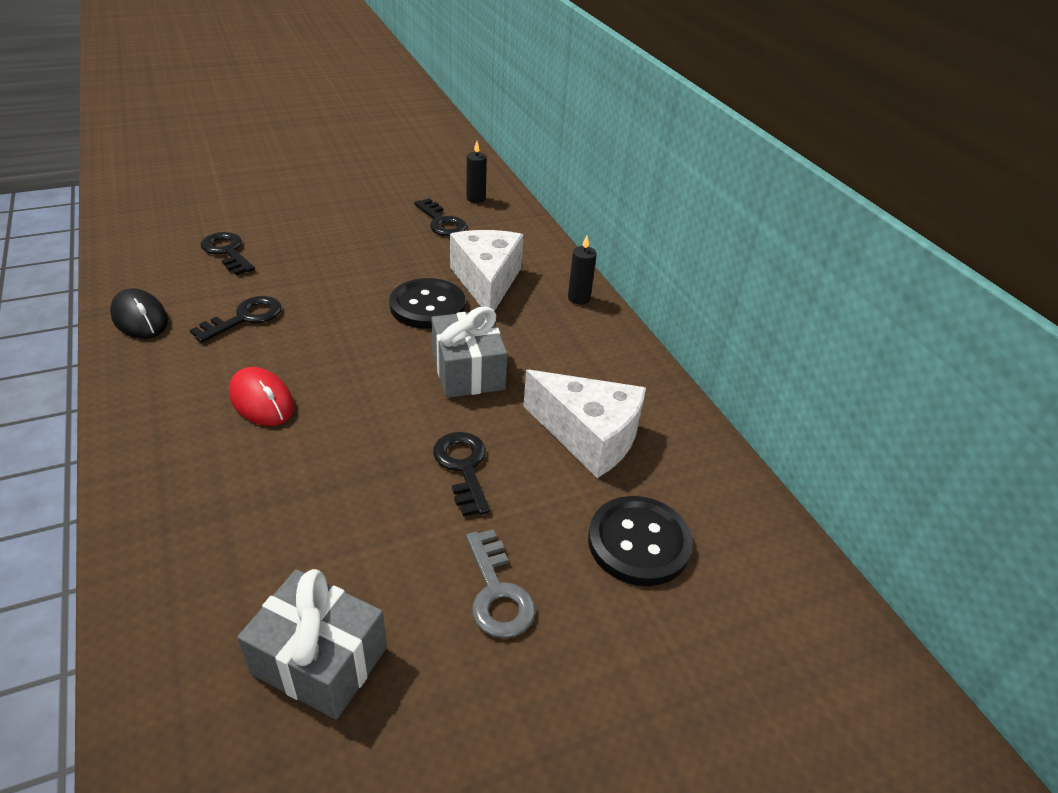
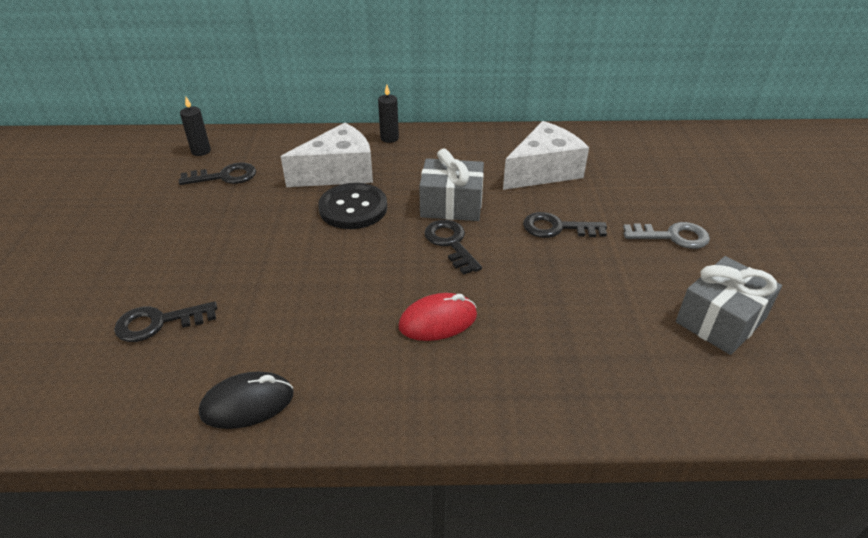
camera: 65 degrees left, 0 degrees up
black key [190,296,282,343] -> black key moved to [424,220,482,275]
white cheese [450,230,523,311] -> white cheese turned 135 degrees clockwise [281,123,373,187]
black button [588,496,693,586] -> none

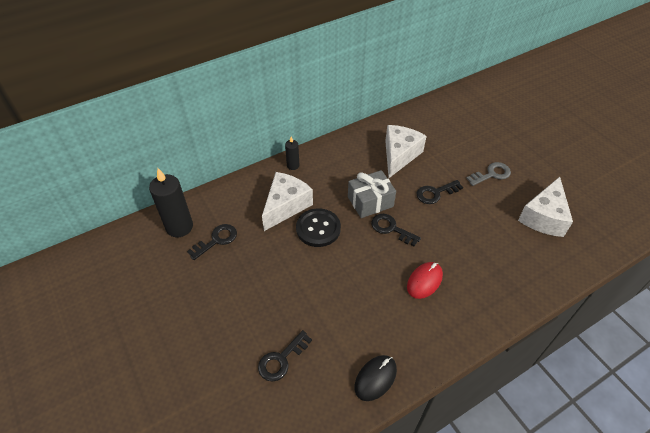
camera: 30 degrees left, 10 degrees up
black candle [180,97,211,156] -> black candle [149,168,193,237], size x1.93
grey gift [676,256,782,355] -> white cheese [518,177,573,237]

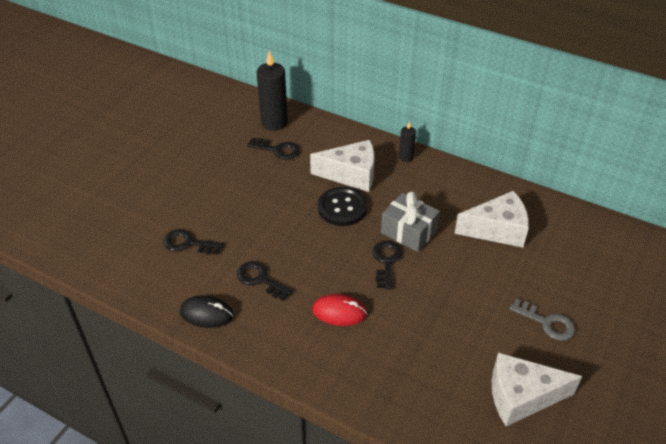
camera: 60 degrees right, 5 degrees down
black key [417,180,463,204] -> black key moved to [237,261,293,301]

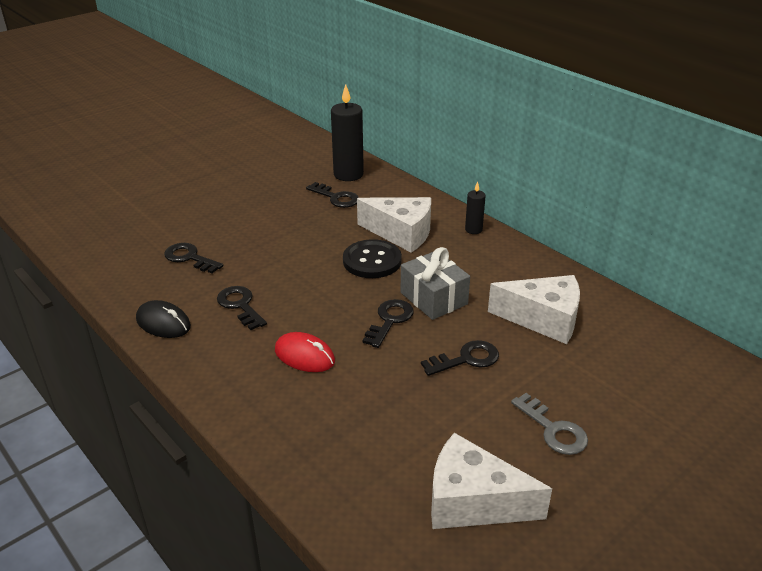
camera: 20 degrees right, 10 degrees down
none -> black key [421,340,499,376]

